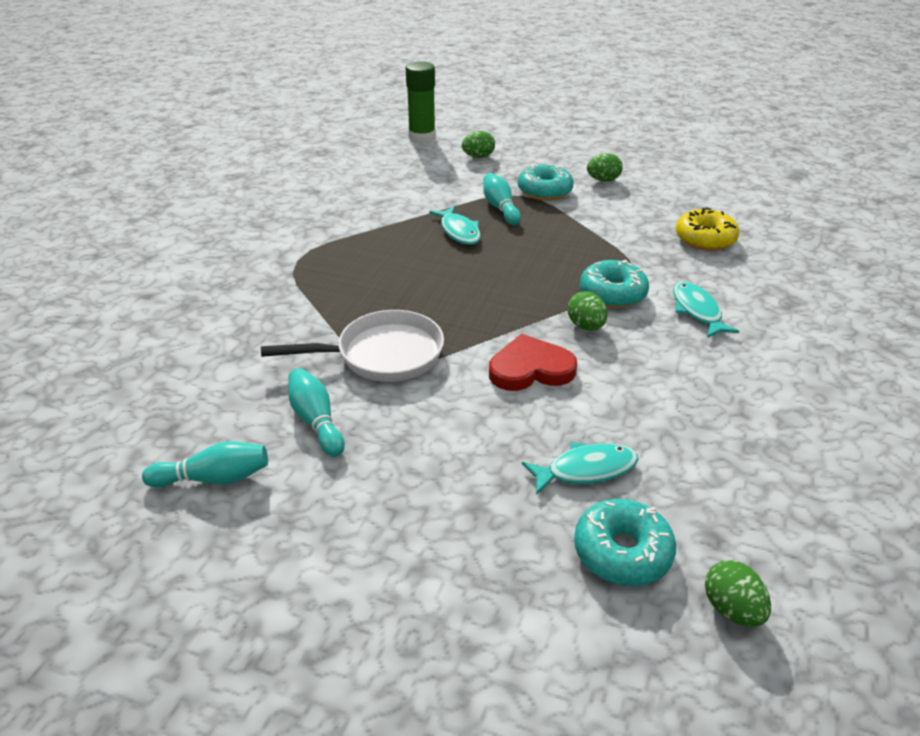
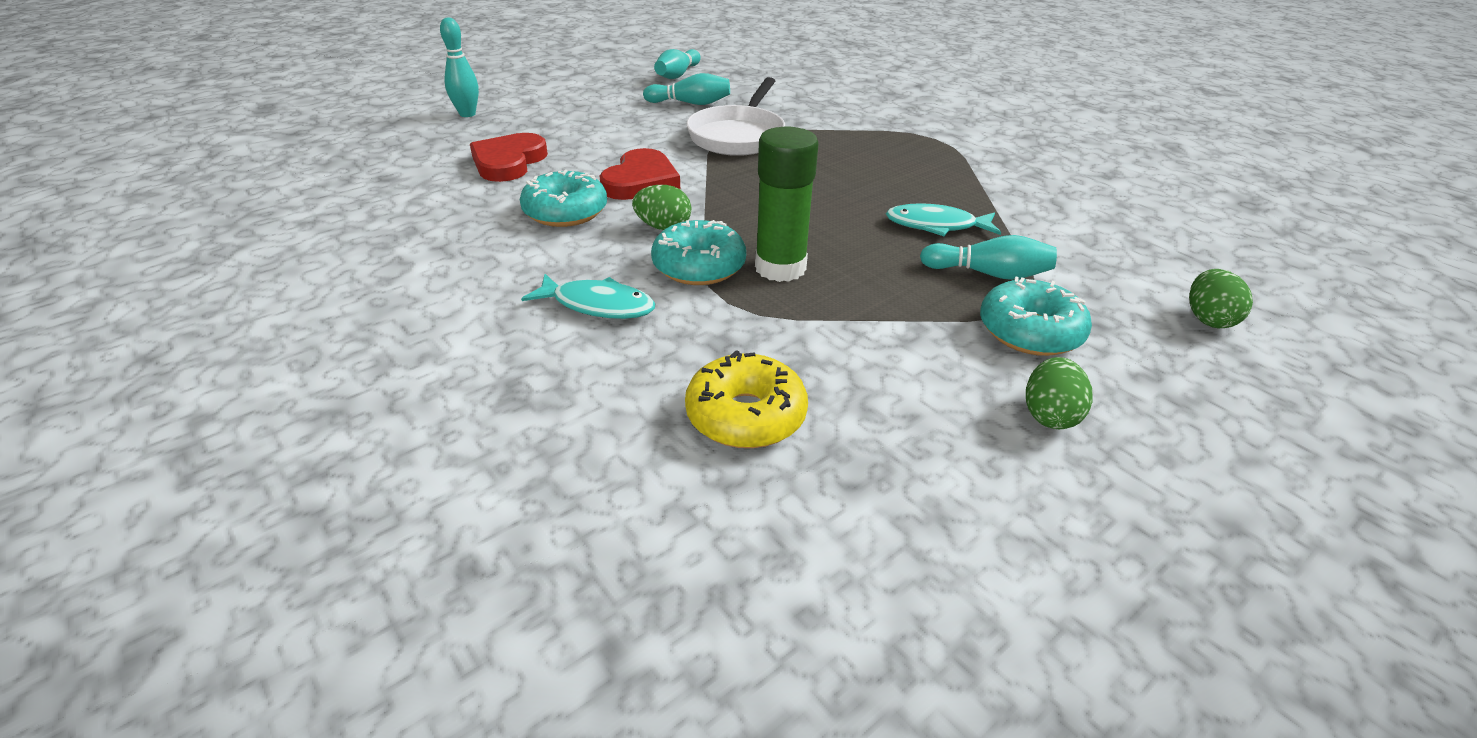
camera: 120 degrees right, 0 degrees up
green glue stick [406,61,436,144] -> green glue stick moved to [755,127,819,282]
turquoise fish [522,442,639,495] -> red heart [470,133,548,182]
turquoise donut [574,499,676,586] -> turquoise donut moved to [520,170,607,227]
green egg [705,560,771,627] -> none
none -> turquoise bowling pin [440,17,479,117]

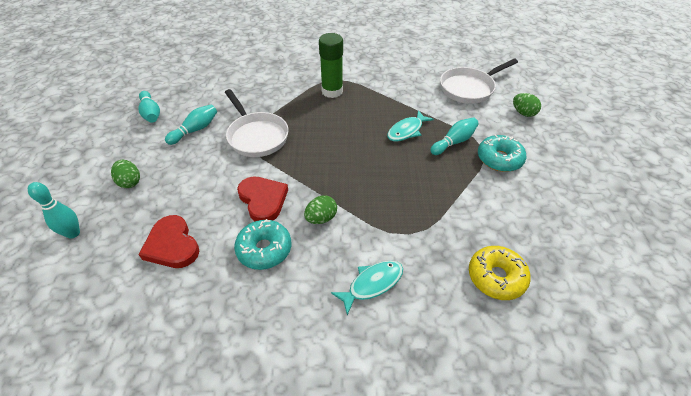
camera: 50 degrees left, 10 degrees up
turquoise donut [651,220,746,285] -> none
green glue stick [755,127,819,282] -> green glue stick moved to [319,33,343,98]
green egg [1026,357,1093,429] -> green egg moved to [111,160,140,188]
none -> white pan [440,59,518,104]

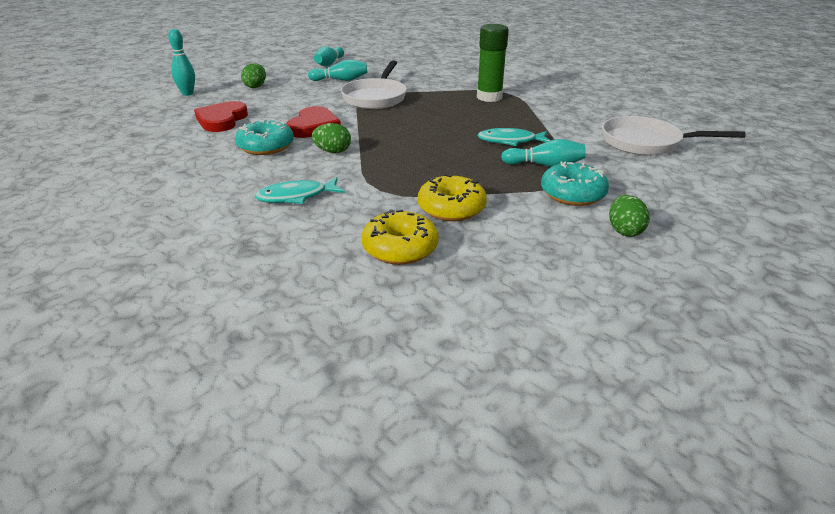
camera: 45 degrees right, 15 degrees down
turquoise fish [331,261,403,315] -> turquoise fish turned 150 degrees clockwise [255,177,344,204]
green egg [513,93,541,117] -> green egg moved to [609,195,650,237]
none -> yellow donut [418,174,487,221]

